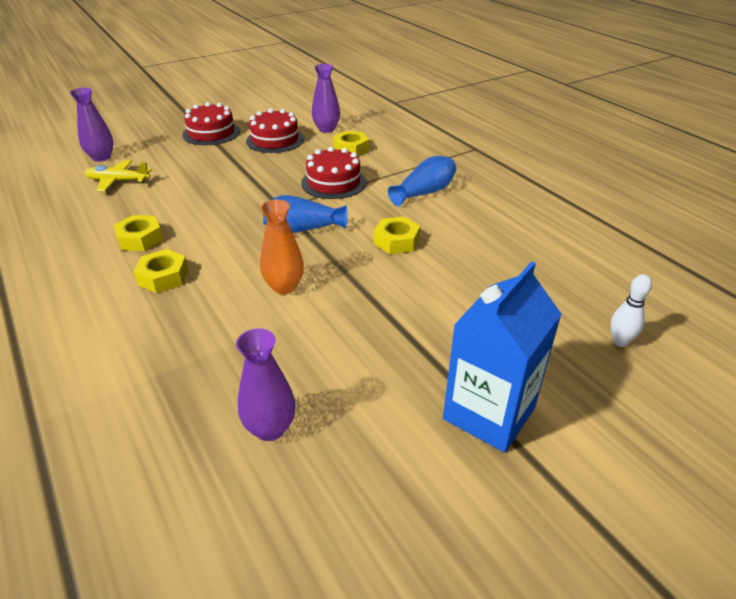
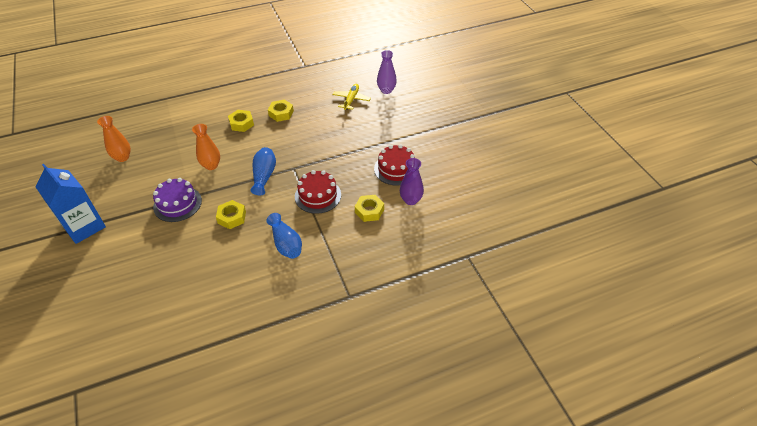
camera: 100 degrees right, 10 degrees up
red cake [182,102,240,145] -> none
purple vase [236,328,296,441] -> orange vase [97,116,131,162]
white bowling pin [611,274,652,347] -> none
none -> purple cake [153,178,202,222]

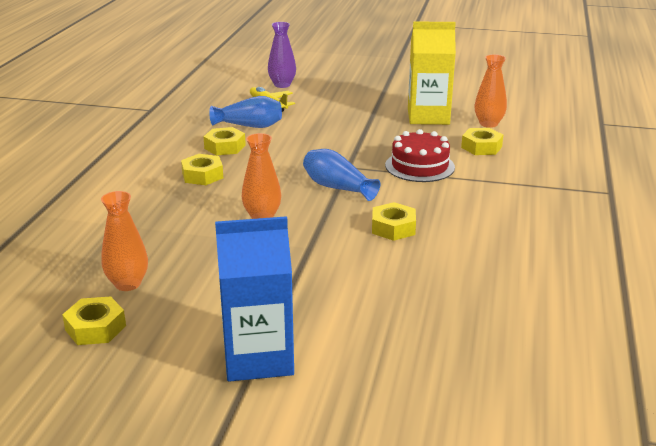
camera: 55 degrees left, 20 degrees down
purple cake [153,178,202,222] -> none
blue vase [266,213,302,259] -> blue vase moved to [209,96,282,128]
red cake [374,144,419,185] -> yellow carton [408,21,456,125]
purple vase [400,158,424,205] -> orange vase [474,54,507,128]
none -> yellow nut [62,296,126,345]

